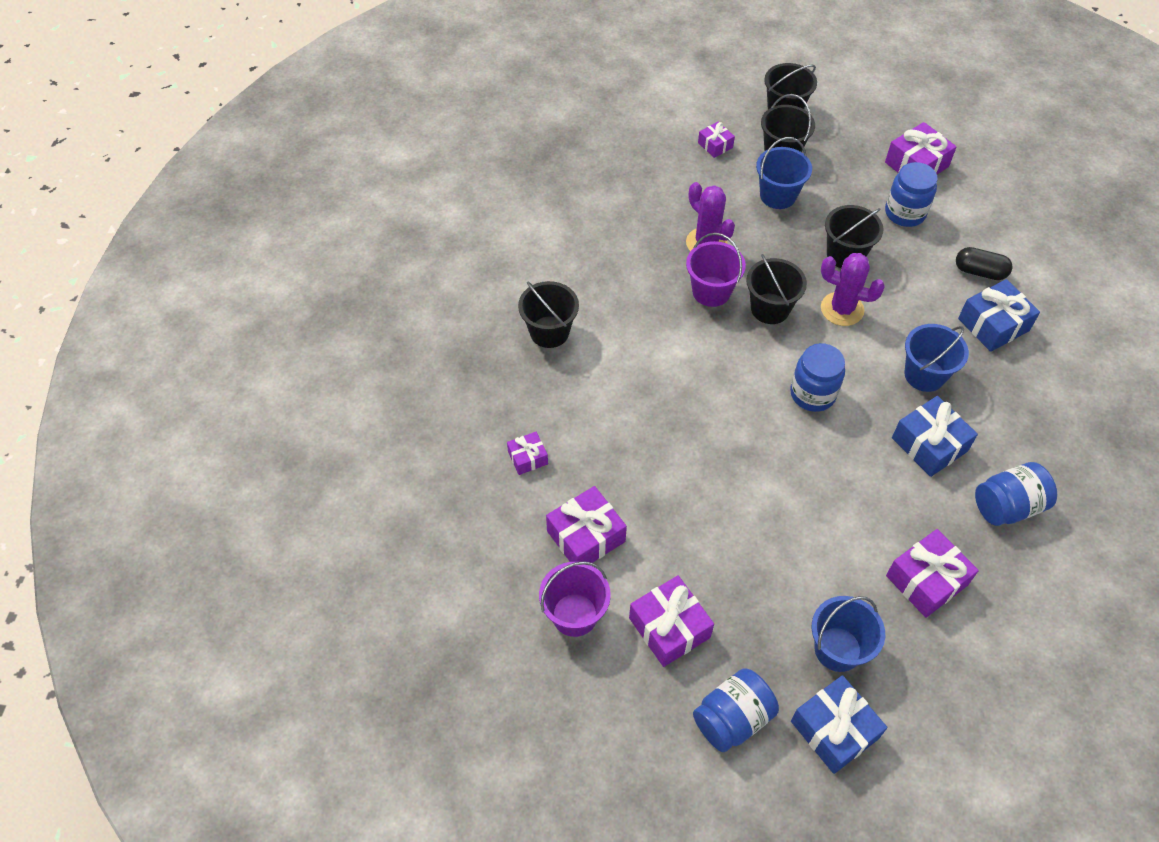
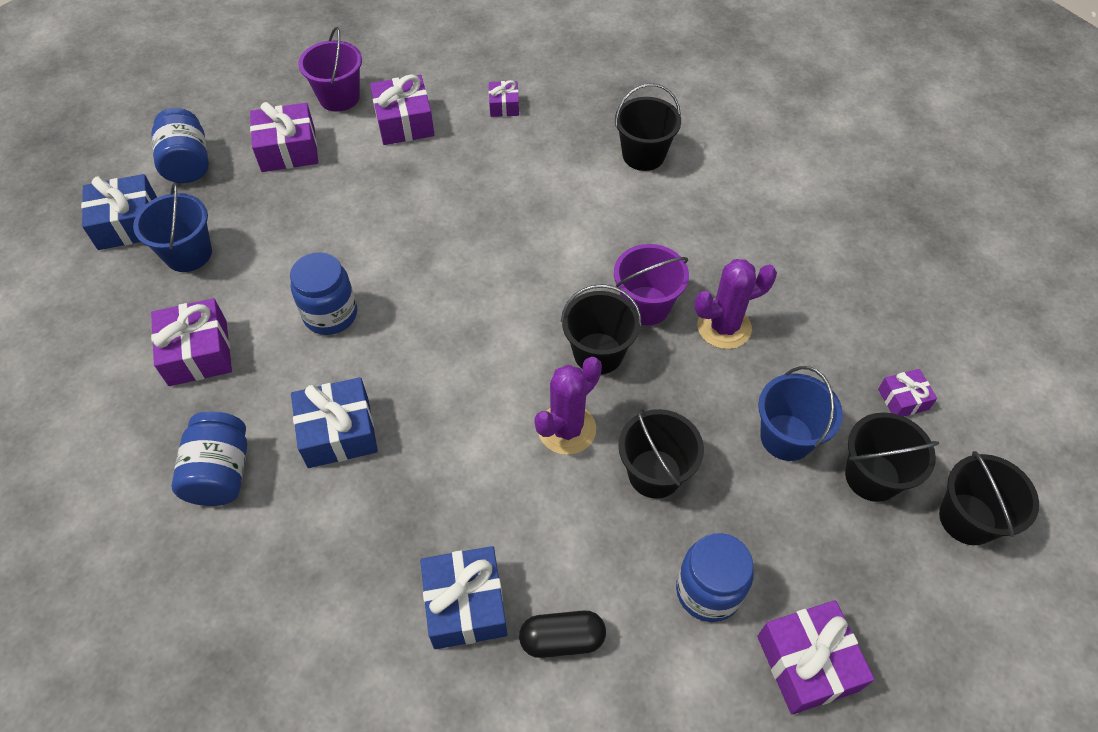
camera: 110 degrees right, 0 degrees up
blue jar [790,343,845,412] -> blue jar moved to [290,252,357,335]
blue bucket [904,324,969,392] -> none
black capsule [956,247,1012,280] -> black capsule turned 45 degrees clockwise [519,610,606,658]

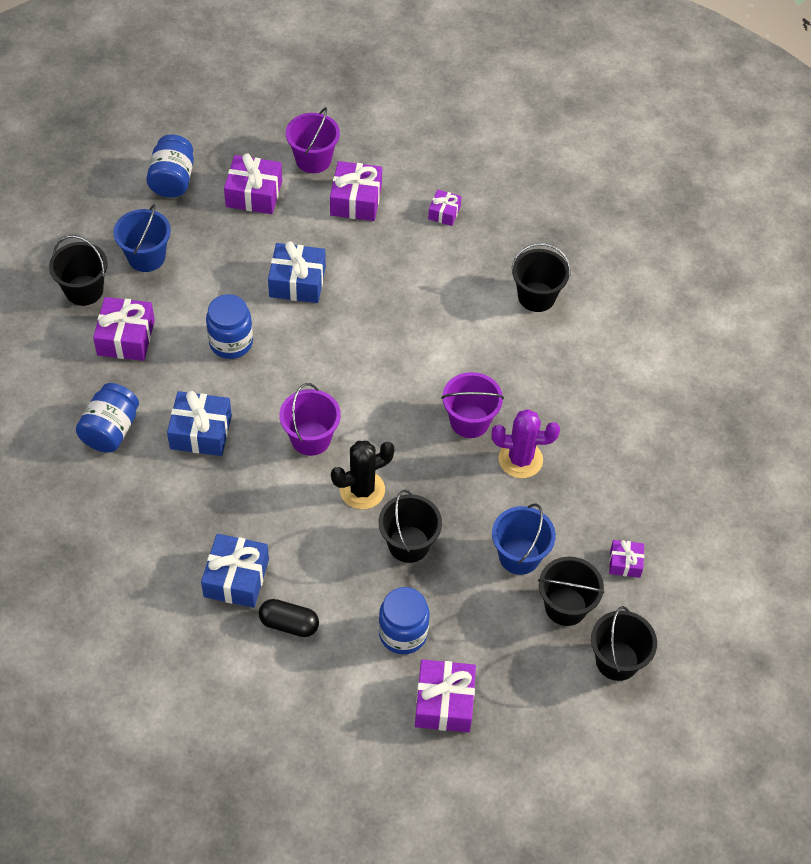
camera: 20 degrees right, 0 degrees up
blue gift [81,174,157,250] -> blue gift moved to [268,241,326,303]
purple cactus [534,357,602,455] -> black cactus [331,441,395,509]
black bucket [561,284,641,375] -> black bucket moved to [49,235,108,306]
none -> purple bucket [279,383,341,456]

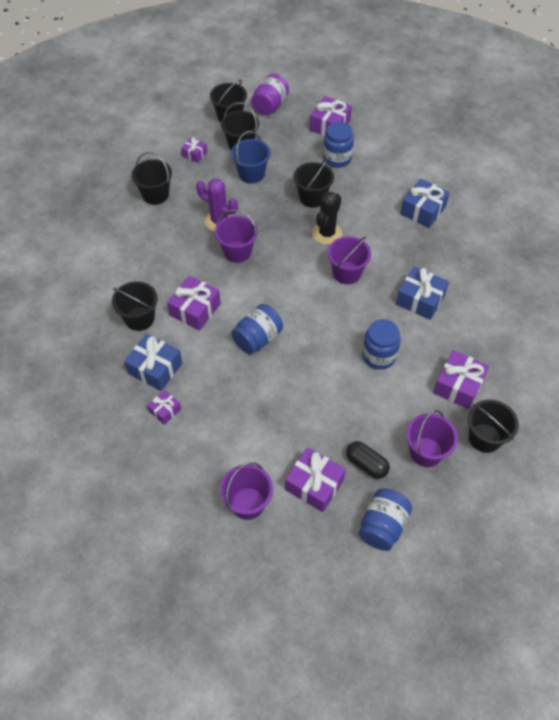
camera: 155 degrees left, 0 degrees up
blue jar [76,383,139,453] -> blue jar moved to [231,304,283,354]
blue bucket [113,204,171,272] -> purple bucket [407,410,458,467]
black capsule [259,599,319,637] -> black capsule moved to [346,441,390,479]
blue gift [268,241,326,303] -> blue gift moved to [124,334,182,391]
purple gift [330,161,382,221] -> purple gift moved to [167,276,221,331]
black cactus [331,441,395,509] -> black cactus turned 60 degrees counterclockwise [312,191,342,245]
none -> black bucket [131,152,172,205]
none -> purple jar [251,74,289,115]

